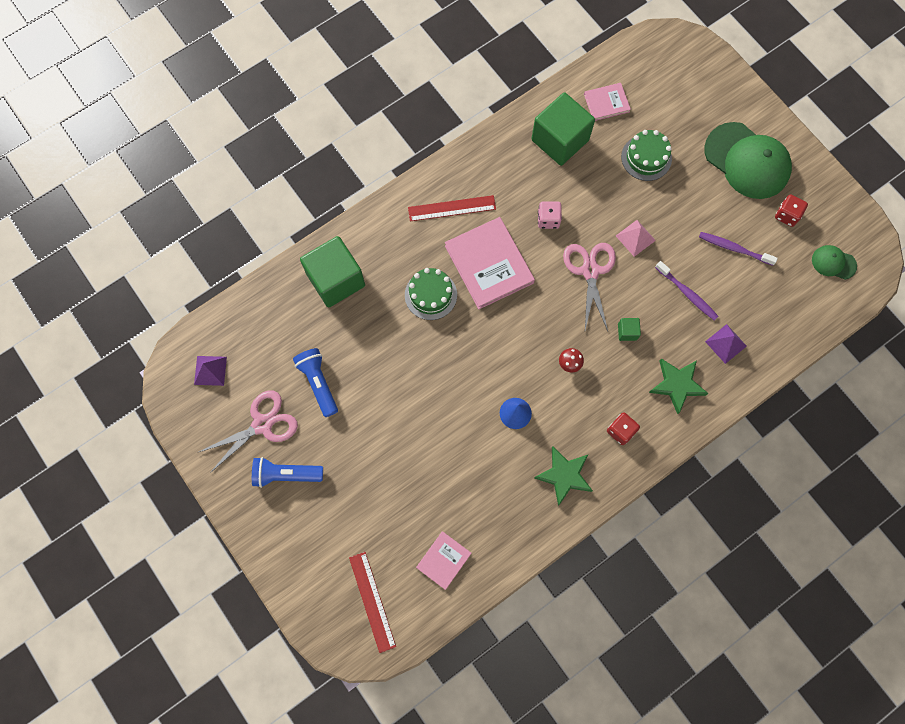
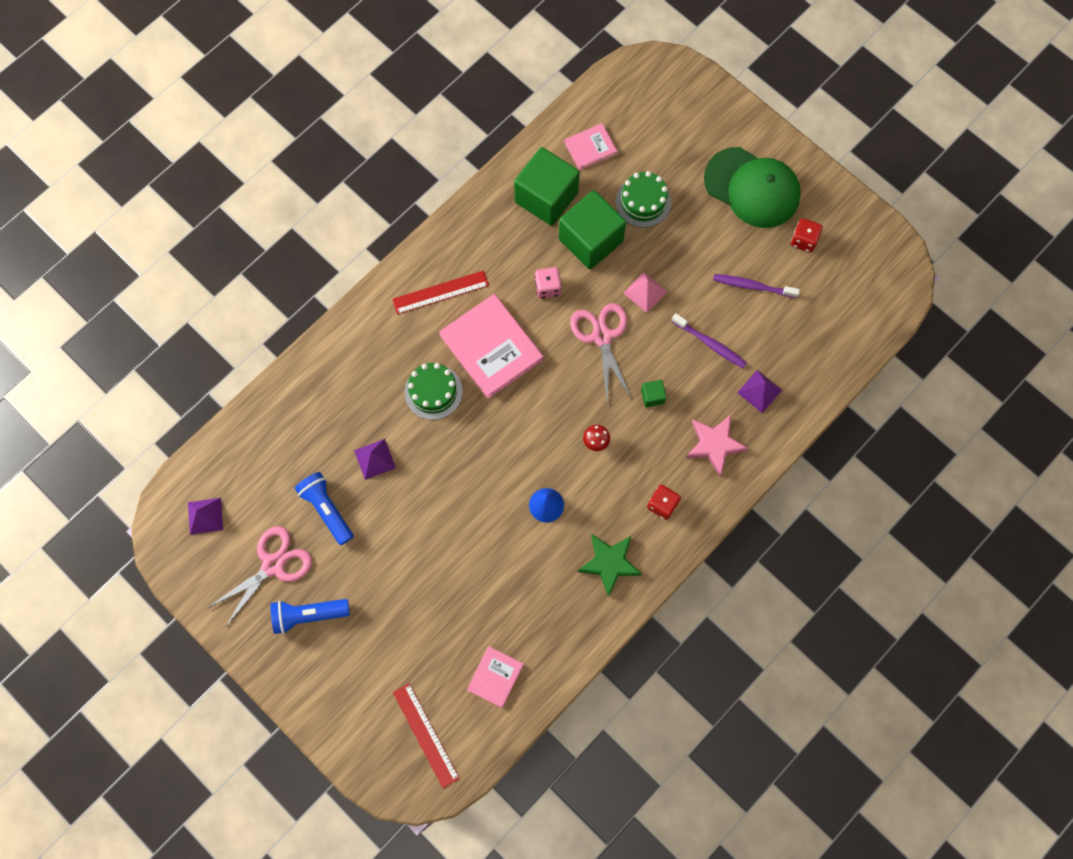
camera: 10 degrees left, 0 degrees up
green cube [300,236,365,308] -> green cube moved to [559,190,626,269]
green star [649,358,709,414] -> pink star [686,415,749,476]
green cap [812,245,857,280] -> none
none -> purple pyramid [354,439,396,480]

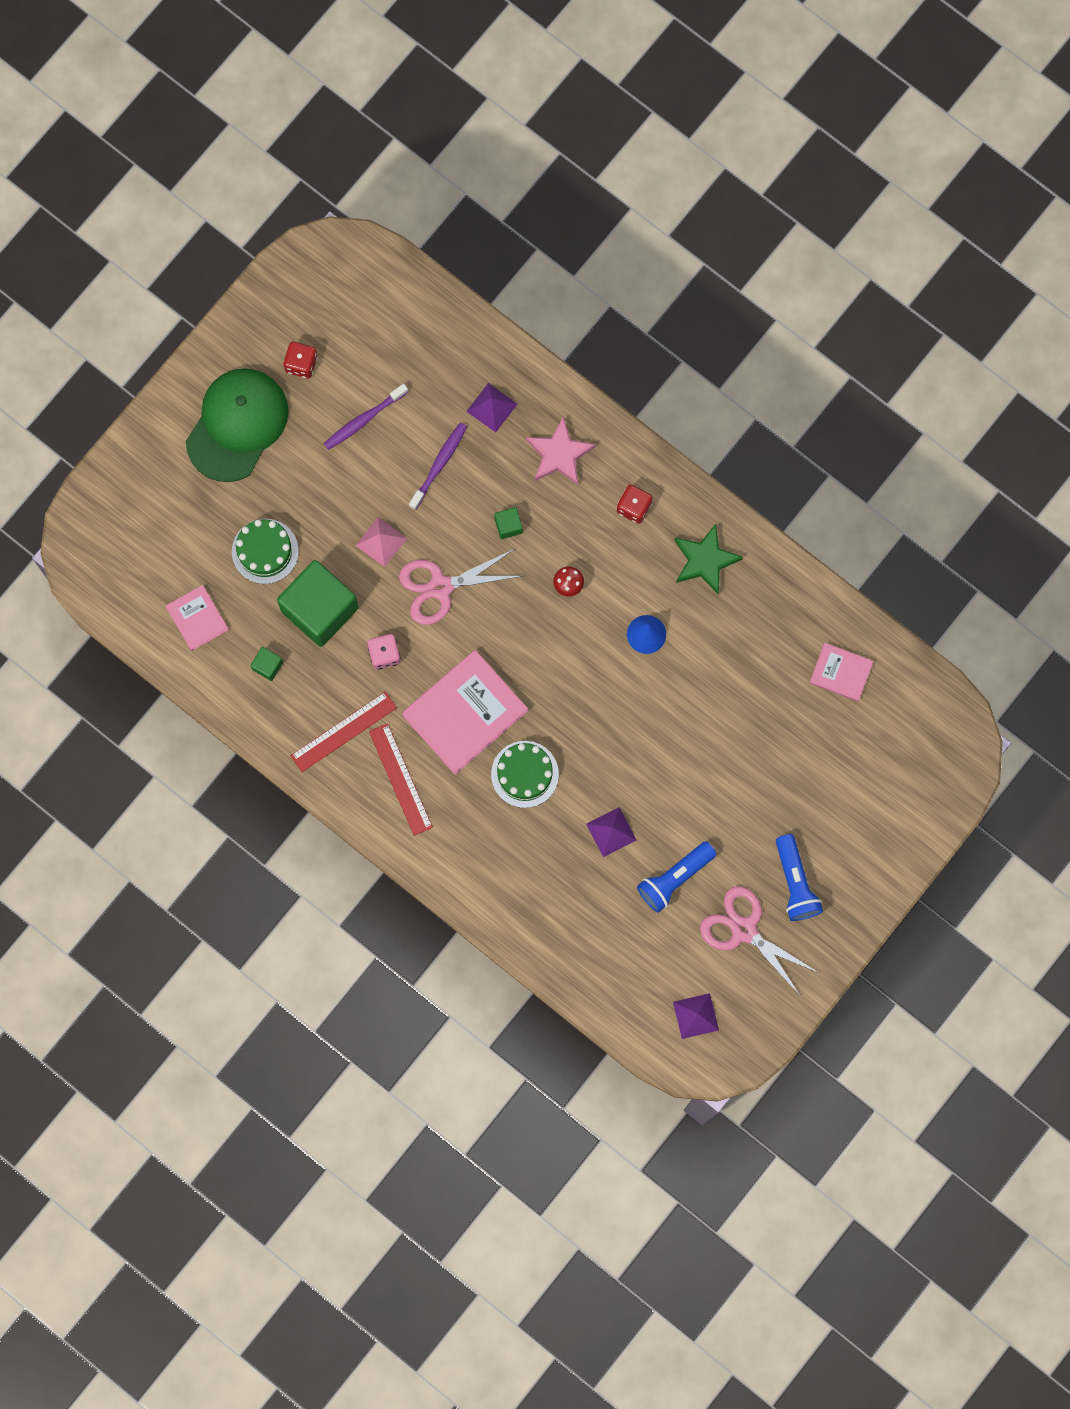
camera: 95 degrees left, 5 degrees up
red ruler [393,683,460,788] -> red ruler moved to [291,692,397,772]
green cube [514,147,580,226] -> green cube [251,647,283,681], size x0.41
purple toothbrush [713,274,800,298] -> purple toothbrush turned 45 degrees clockwise [324,384,408,450]

